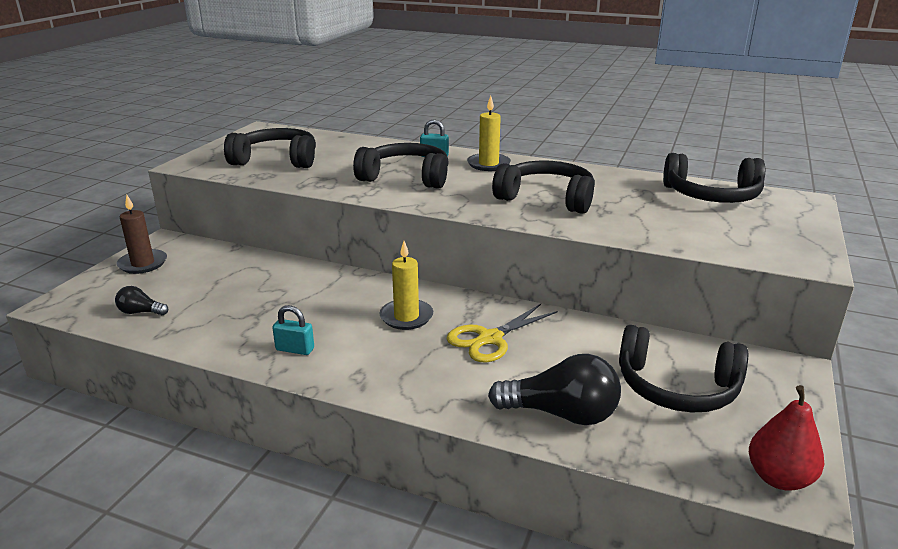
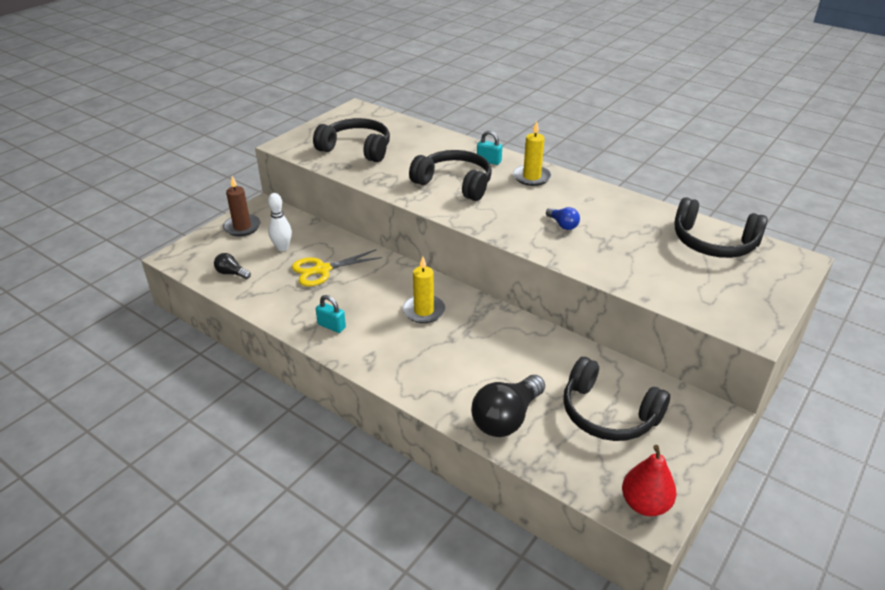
camera: 15 degrees right, 10 degrees up
yellow scissors [446,304,558,362] -> yellow scissors moved to [292,249,382,287]
black light bulb [488,354,621,425] -> black light bulb turned 105 degrees clockwise [471,375,545,437]
black headphones [492,161,595,214] -> blue light bulb [546,207,580,230]
none -> white bowling pin [268,193,292,251]

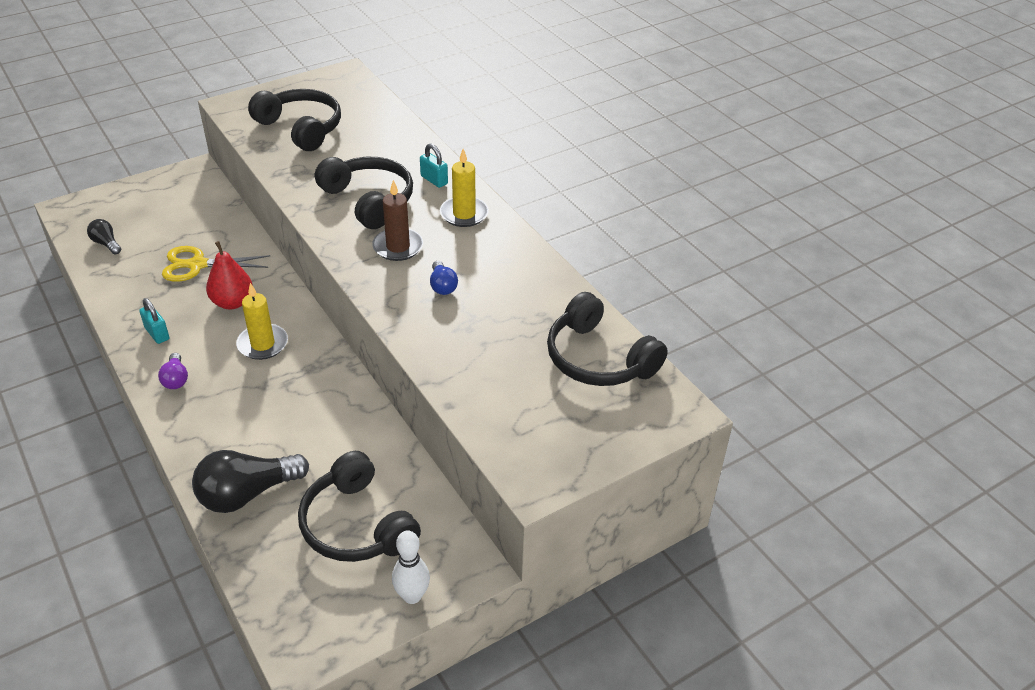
camera: 20 degrees right, 5 degrees up
brown candle [223,176,261,236] -> brown candle moved to [372,180,423,261]
white bowling pin [268,193,292,251] -> white bowling pin moved to [392,530,430,604]
red pear [622,445,676,516] -> red pear moved to [206,241,253,309]
none -> purple light bulb [158,353,188,389]

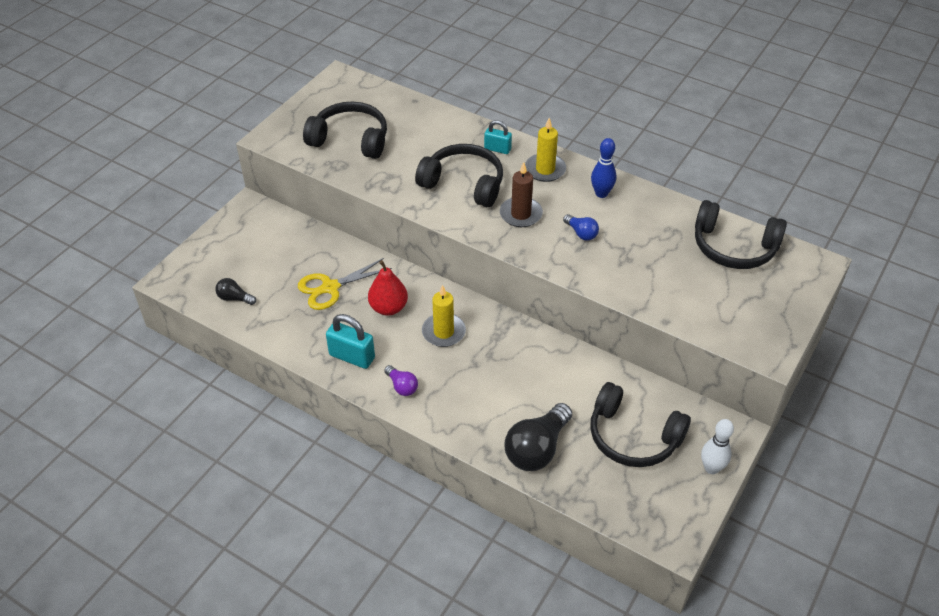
camera: 25 degrees left, 5 degrees up
turquoise padlock [139,298,169,344] -> turquoise padlock [326,314,375,369], size x1.56
none -> blue bowling pin [591,138,616,198]

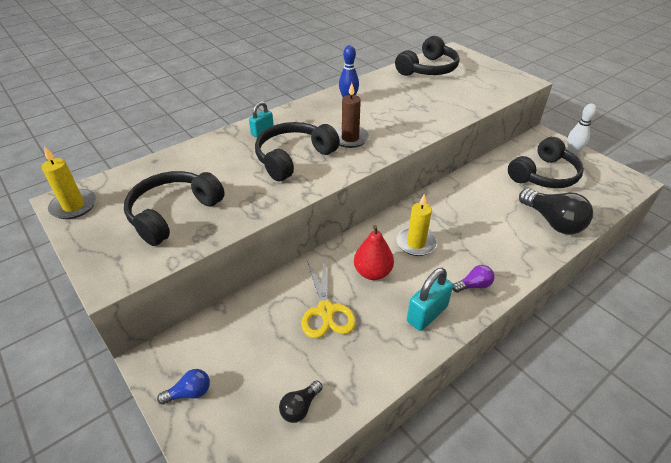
camera: 70 degrees left, 5 degrees down
yellow candle [525,118,566,182] -> yellow candle moved to [42,146,96,219]
blue light bulb [563,214,599,241] -> blue light bulb moved to [157,369,210,405]

